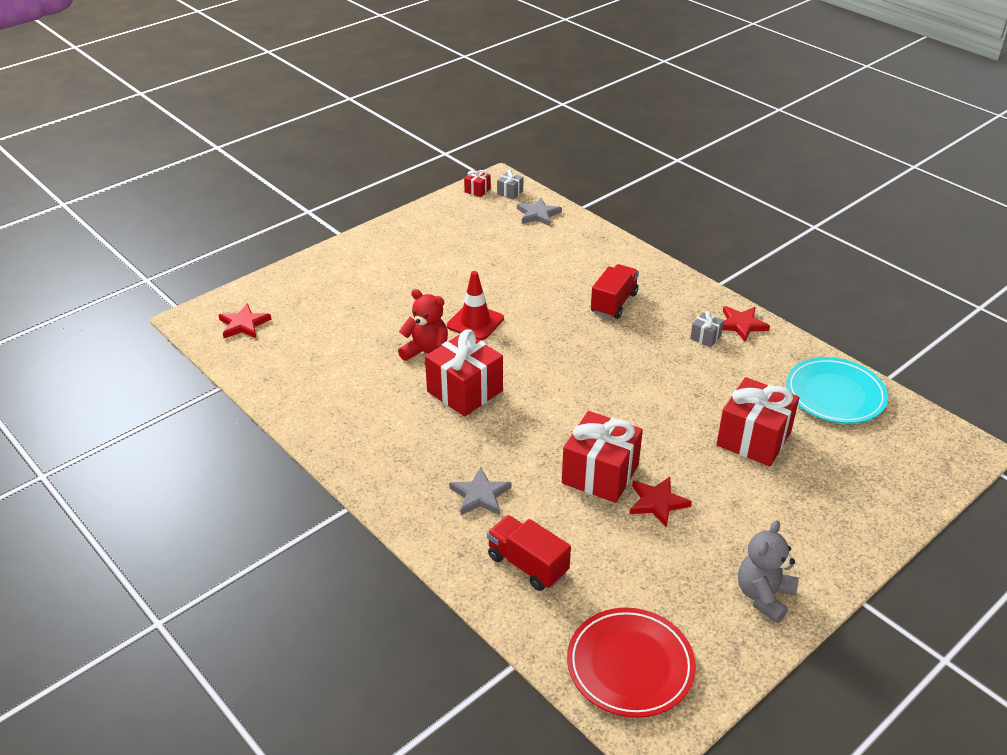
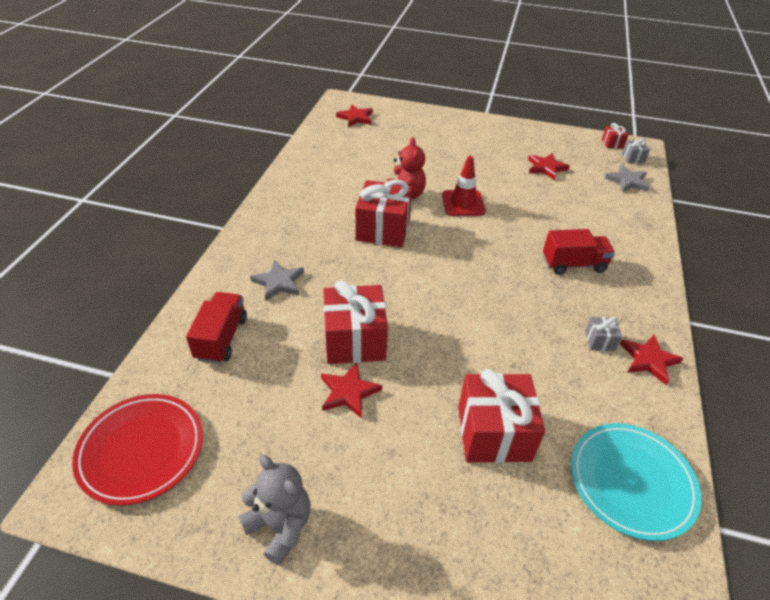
camera: 55 degrees right, 5 degrees up
grey teddy bear [738,520,799,623] -> grey teddy bear turned 45 degrees clockwise [239,455,311,565]
none -> red star [528,153,570,180]

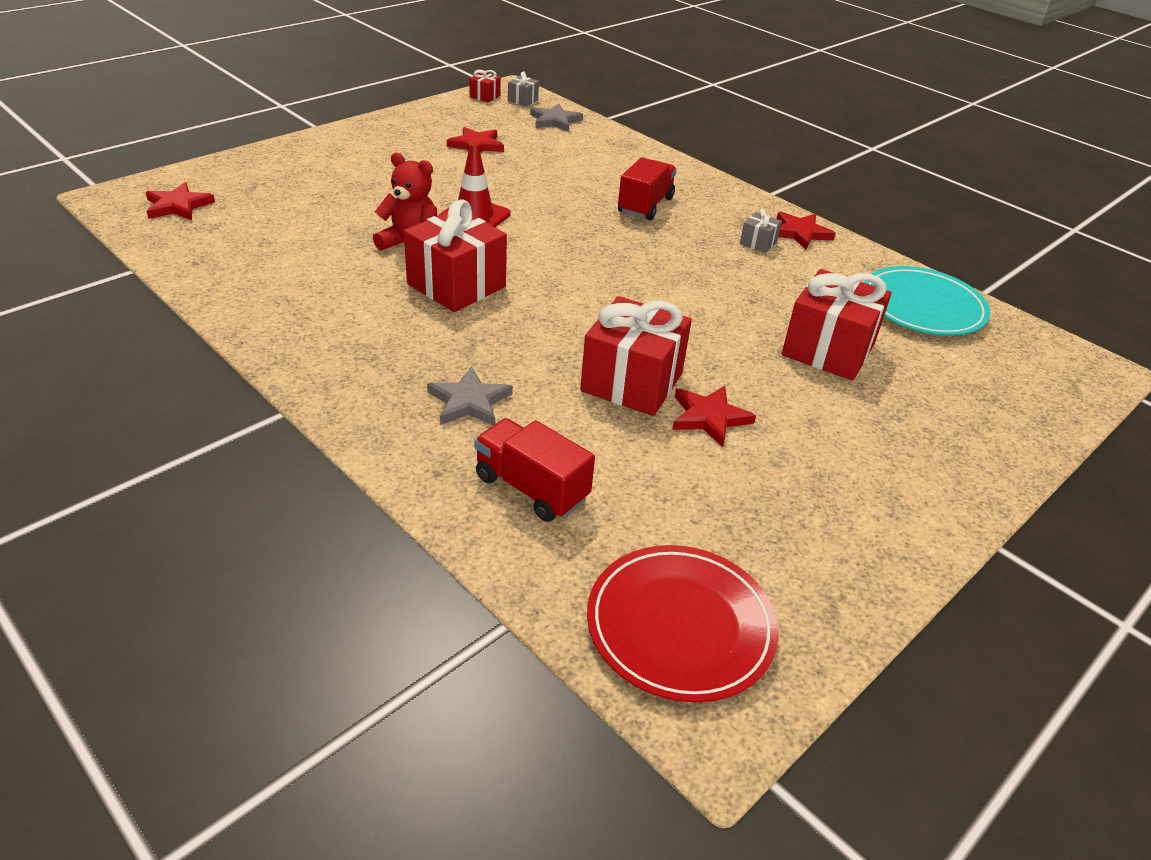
camera: 60 degrees left, 5 degrees down
grey teddy bear [239,455,311,565] -> none

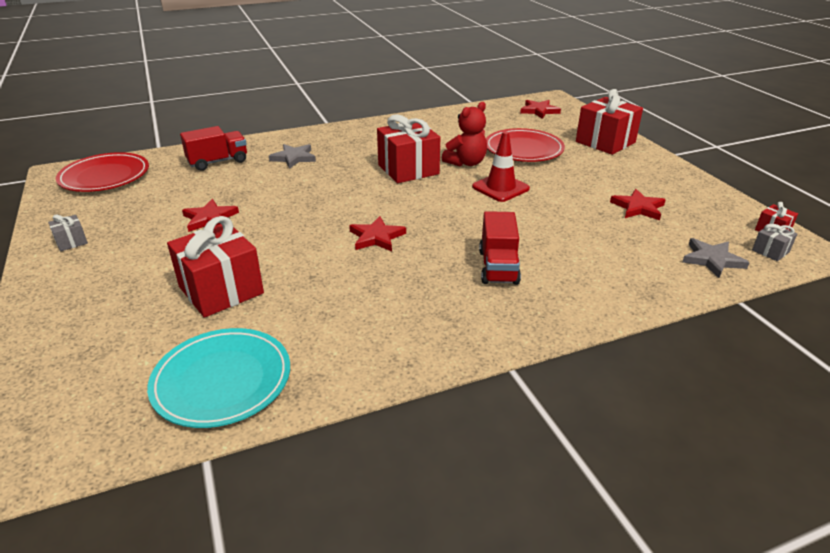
camera: 115 degrees right, 5 degrees down
red gift [580,296,692,416] -> red gift moved to [576,89,643,155]
red truck [618,157,677,220] -> red truck turned 45 degrees clockwise [479,211,521,285]
grey gift [740,209,782,253] -> grey gift moved to [48,215,88,251]
red star [777,212,836,250] -> red star moved to [349,216,406,251]
none -> red plate [486,128,565,162]

